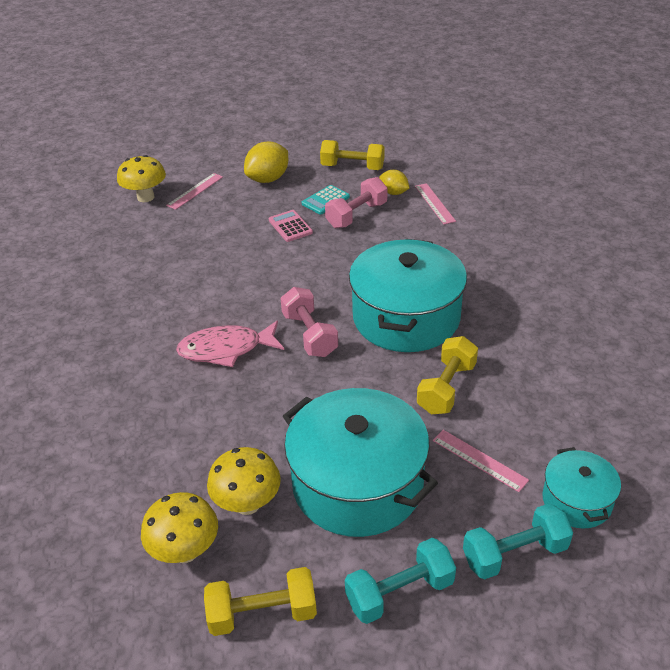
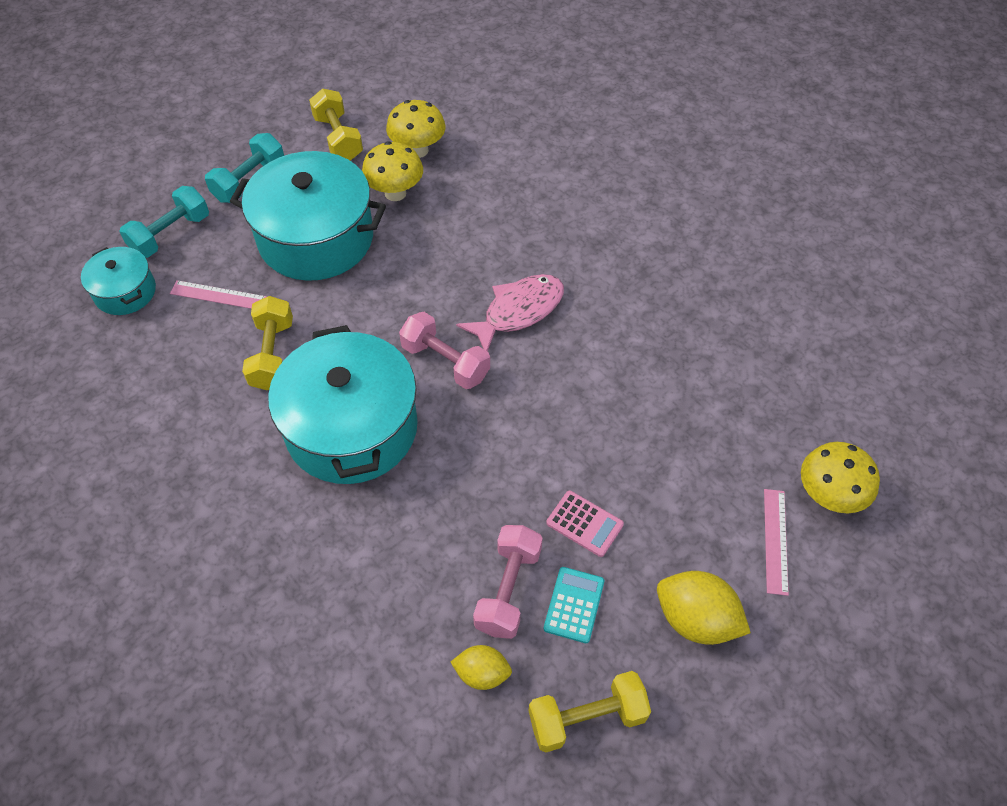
camera: 150 degrees right, 15 degrees up
yellow dumbbell [204,567,317,636] -> yellow dumbbell turned 75 degrees counterclockwise [309,89,363,161]
yellow lemon [244,141,288,183] -> yellow lemon turned 75 degrees counterclockwise [657,571,751,645]
pink ruler [415,183,456,224] -> none

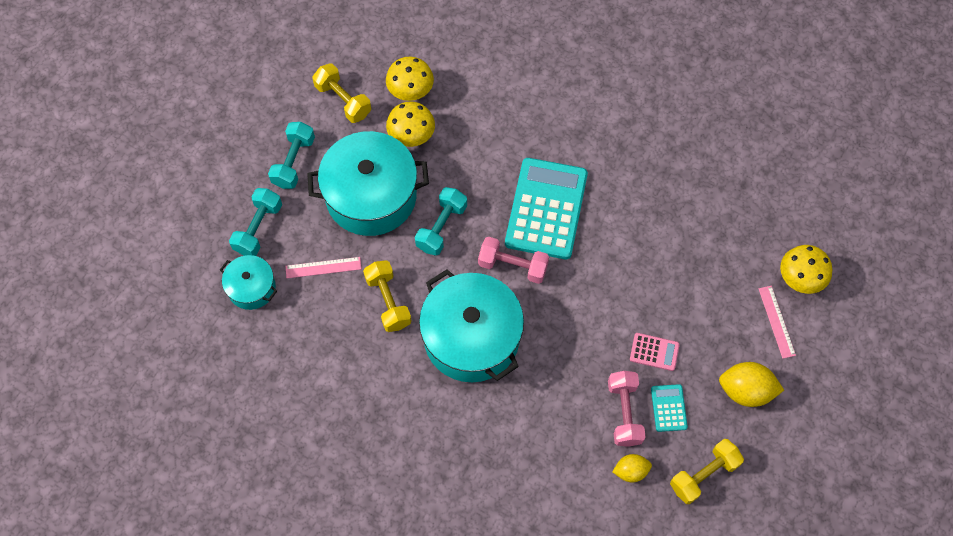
camera: 20 degrees left, 10 degrees up
pink fish [456,274,564,352] -> turquoise calculator [505,158,588,259]
none -> turquoise dumbbell [415,187,467,255]

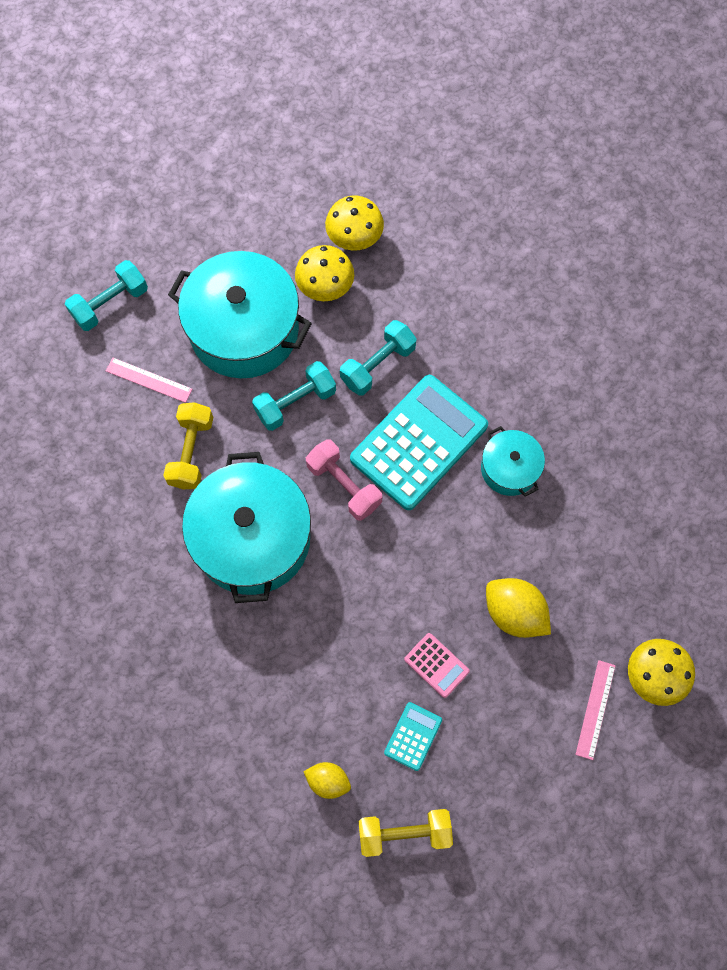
camera: 30 degrees right, 5 degrees up
turquoise pot [220,255,277,310] -> turquoise pot moved to [481,426,545,497]
turquoise dumbbell [268,122,315,189] -> turquoise dumbbell moved to [340,320,417,396]
yellow dumbbell [312,64,371,123] -> none
pink dumbbell [608,371,646,447] -> none
yellow lemon [719,362,784,407] -> yellow lemon moved to [486,578,551,638]

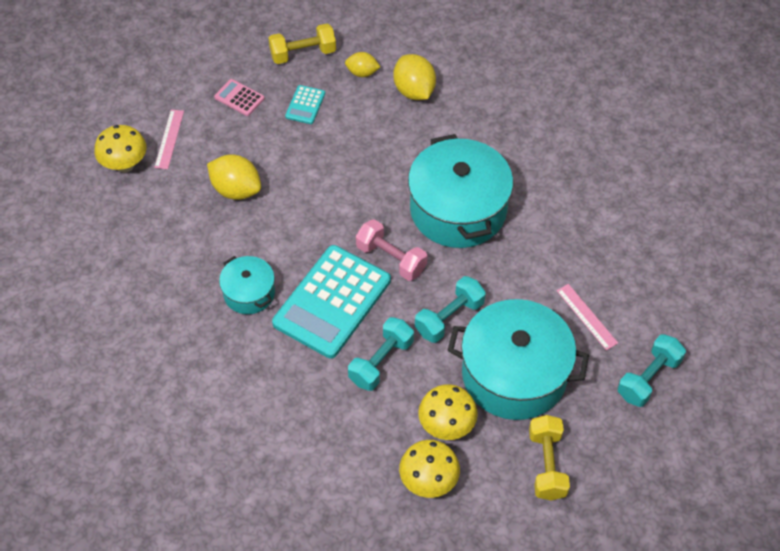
camera: 170 degrees right, 15 degrees down
pink ruler [106,358,193,403] -> pink ruler turned 45 degrees clockwise [557,284,618,350]
yellow dumbbell [163,402,213,489] -> yellow dumbbell moved to [529,415,570,500]
pink calculator [404,633,470,698] -> pink calculator moved to [214,79,265,116]
none -> yellow lemon [393,54,436,100]

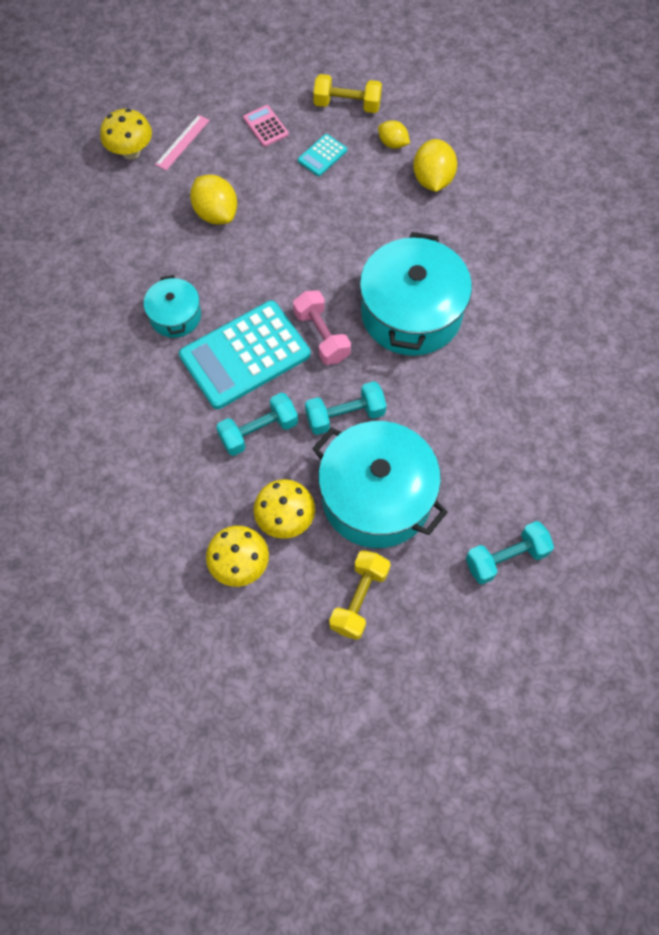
camera: 25 degrees right, 10 degrees up
pink ruler [557,284,618,350] -> none

